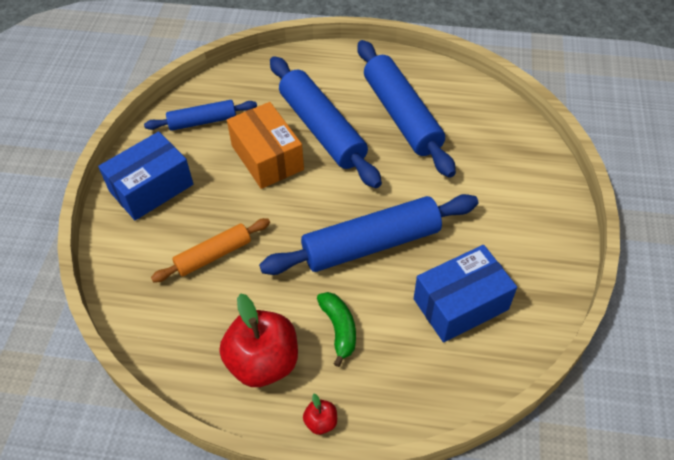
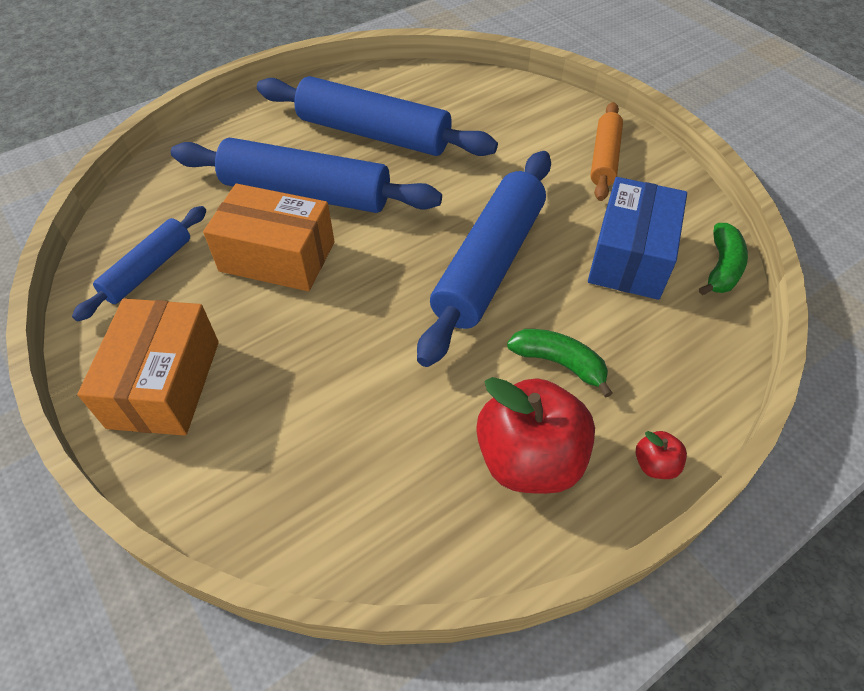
camera: 45 degrees left, 0 degrees up
blue box [98,131,193,220] -> orange box [77,298,219,436]
orange rolling pin [151,218,270,282] -> orange rolling pin moved to [590,102,623,201]
none -> green banana [699,223,748,295]

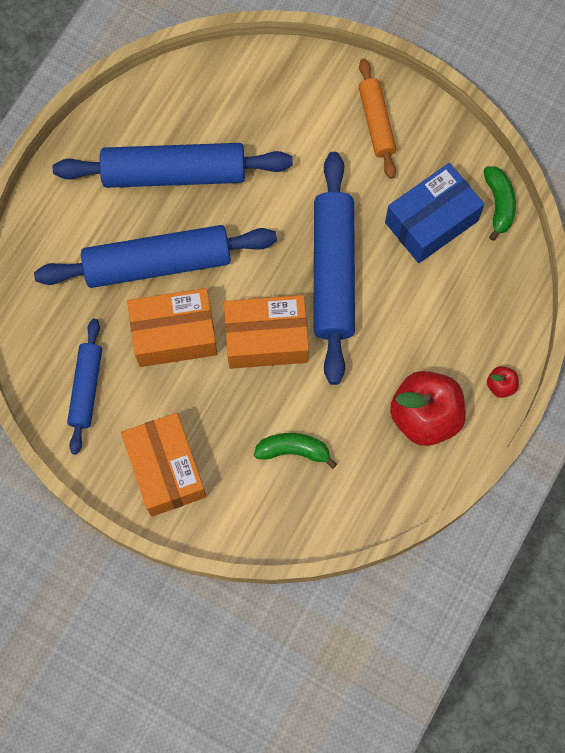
camera: 25 degrees left, 20 degrees up
green banana [507,329,613,398] -> green banana moved to [254,433,337,469]
blue box [588,177,687,300] -> blue box turned 60 degrees clockwise [385,163,485,263]
none -> orange box [224,295,309,369]

